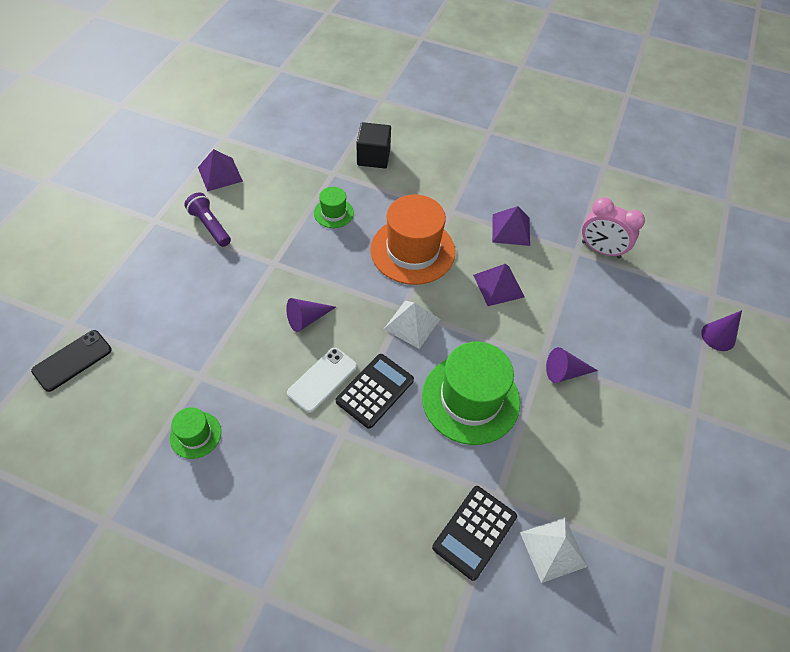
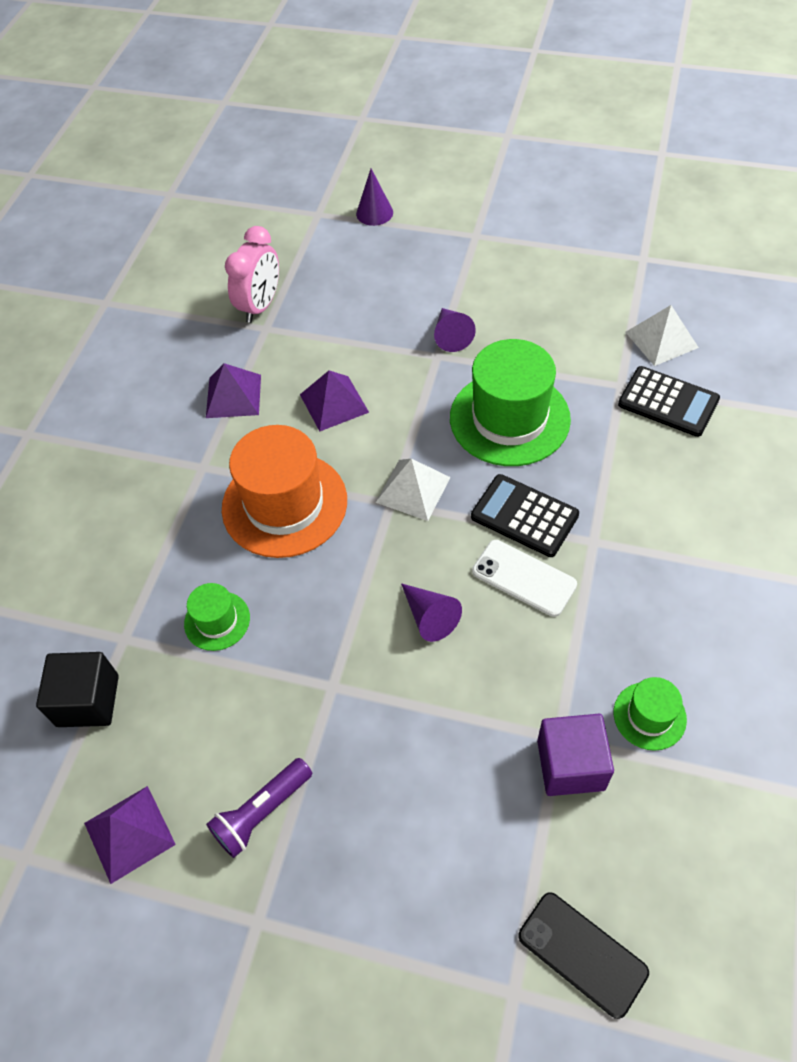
camera: 90 degrees left, 0 degrees up
black cube [356,122,391,168] -> black cube moved to [36,652,119,727]
none -> purple cube [537,714,614,796]

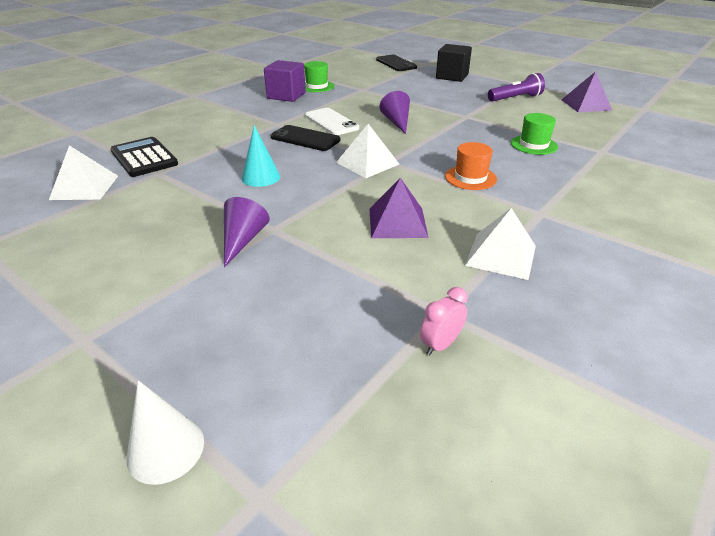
camera: 160 degrees left, 20 degrees down
black cube [36,652,119,727] -> black cube moved to [436,44,472,82]
purple pyramid [206,363,261,418] -> white pyramid [465,208,536,280]
orange hat [222,425,347,558] -> orange hat [445,142,497,190], size x0.49
pink clock [225,226,279,323] -> pink clock [420,287,468,355], size x0.52
purple cone [356,169,393,226] -> white cone [126,380,204,485]
green hat [450,339,571,466] -> turquoise cone [241,125,280,187]
black calculator [471,474,579,557] -> black phone [271,125,341,151]
purple cube [537,714,614,796] -> purple cube moved to [264,60,306,102]

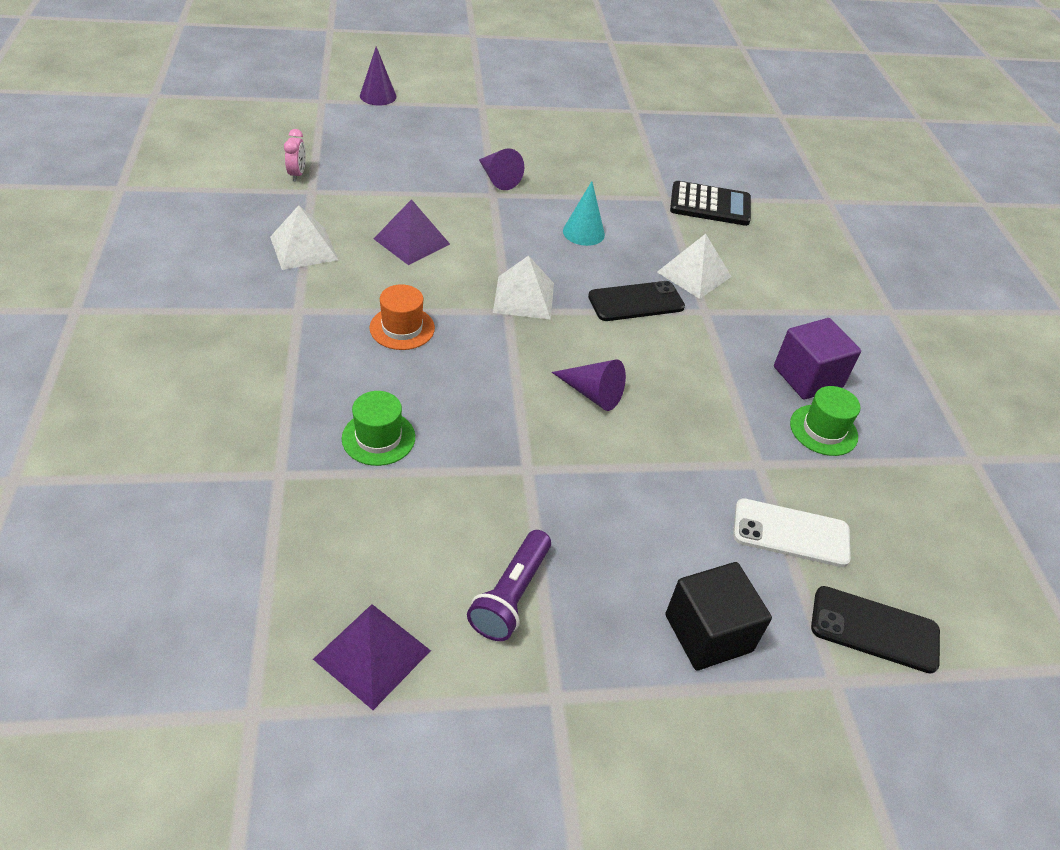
camera: 130 degrees right, 10 degrees up
white pyramid [49,145,118,200] -> white pyramid moved to [657,234,732,299]
white cone [126,380,204,485] -> purple cone [360,46,396,105]
white phone [305,108,359,135] -> white phone moved to [733,498,851,567]

